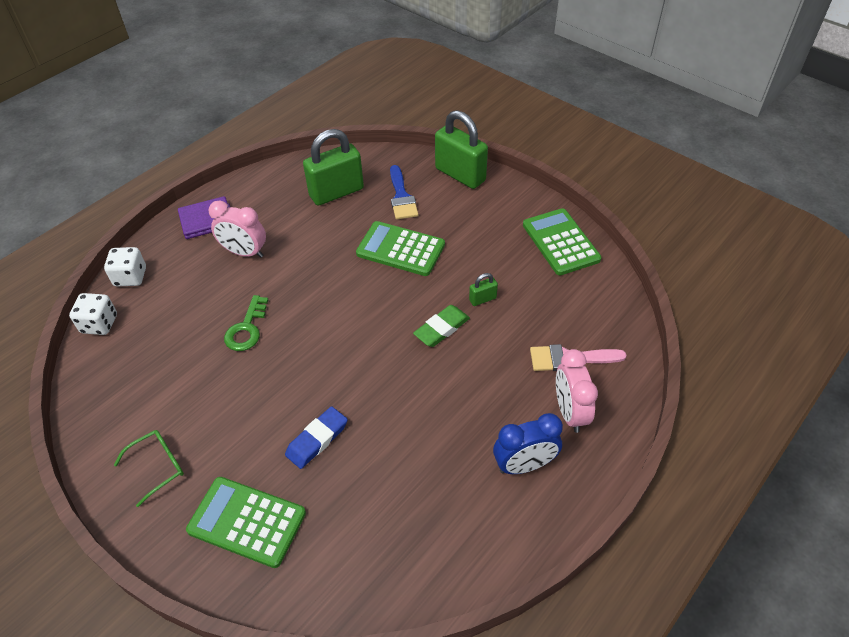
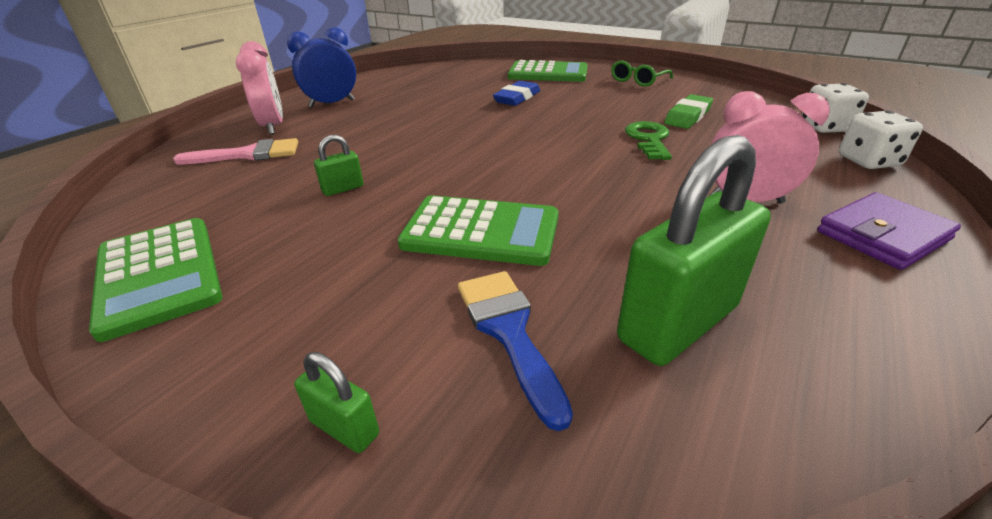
camera: 170 degrees right, 15 degrees down
green eraser [413,305,470,347] -> green eraser moved to [664,94,713,129]
green padlock [435,110,488,189] -> green padlock [294,352,379,453], size x0.44

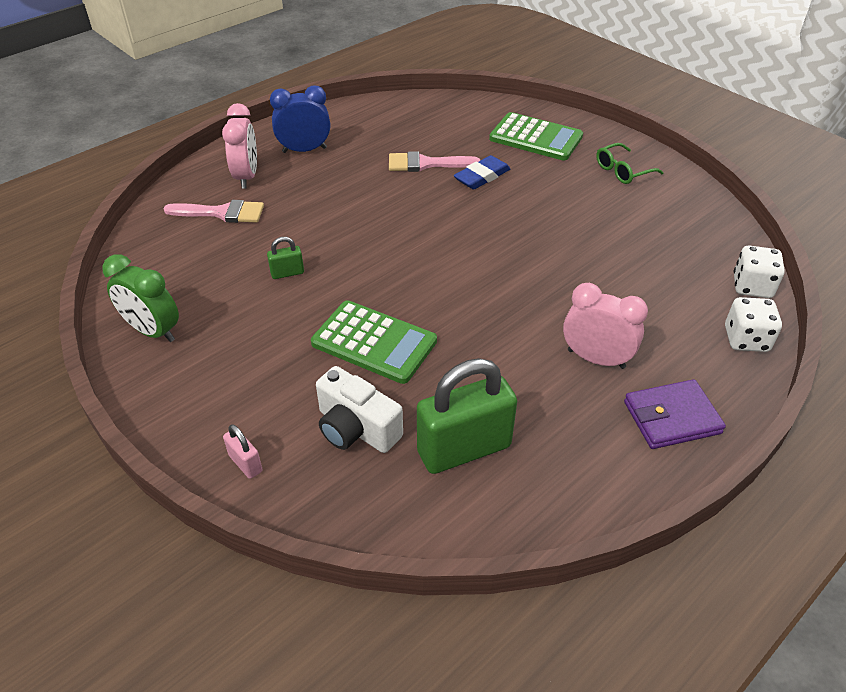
camera: 15 degrees right, 10 degrees up
green calculator [89,218,222,342] -> green clock [102,254,179,342]
green padlock [294,352,379,453] -> pink padlock [223,424,262,479]
blue brush [458,271,573,431] -> white camera [316,366,403,453]
green key [625,121,672,160] -> none
green eraser [664,94,713,129] -> none
none -> pink brush [389,151,480,172]

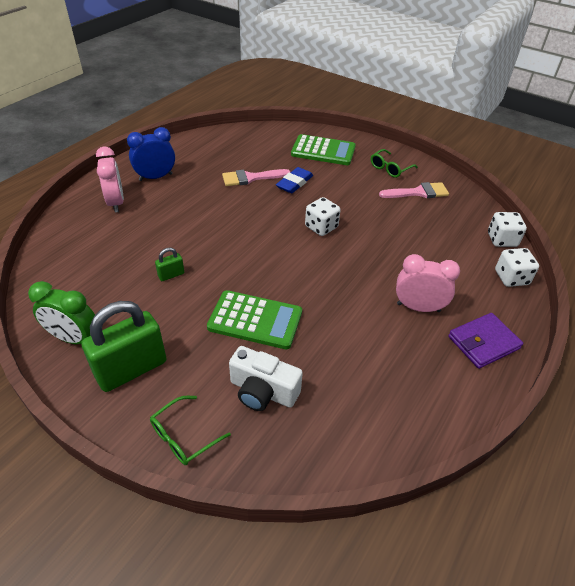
camera: 15 degrees left, 0 degrees up
pink brush [164,200,264,223] -> pink brush moved to [379,182,449,198]
pink padlock [223,424,262,479] -> green glasses [150,396,231,465]
green padlock [417,358,517,474] -> green padlock moved to [81,301,167,392]
none -> white dice [305,197,341,236]

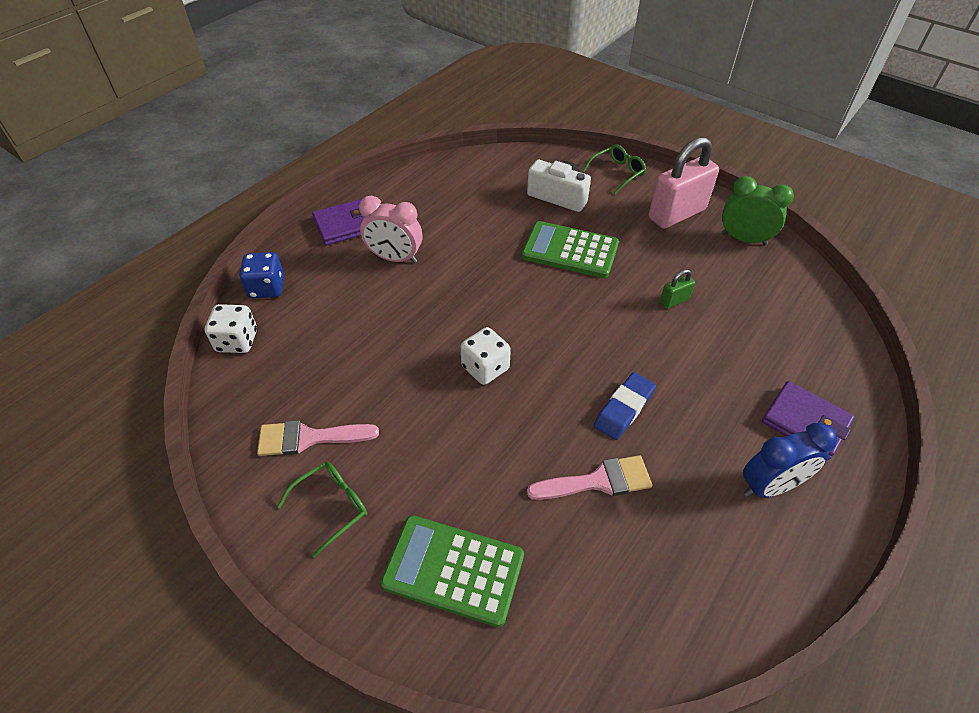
camera: 175 degrees left, 5 degrees up
green padlock [81,301,167,392] -> pink padlock [649,137,719,229]
pink clock [96,146,124,213] -> purple wallet [762,381,854,460]
blue eraser [276,167,313,193] -> blue eraser moved to [594,372,656,440]
white dice [495,248,539,287] -> blue dice [239,252,284,298]

